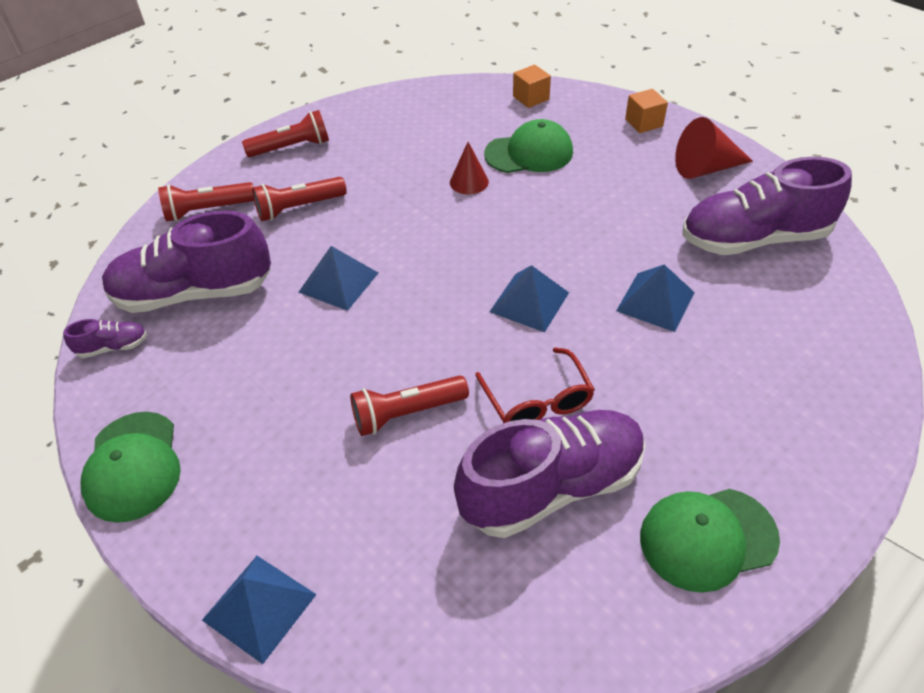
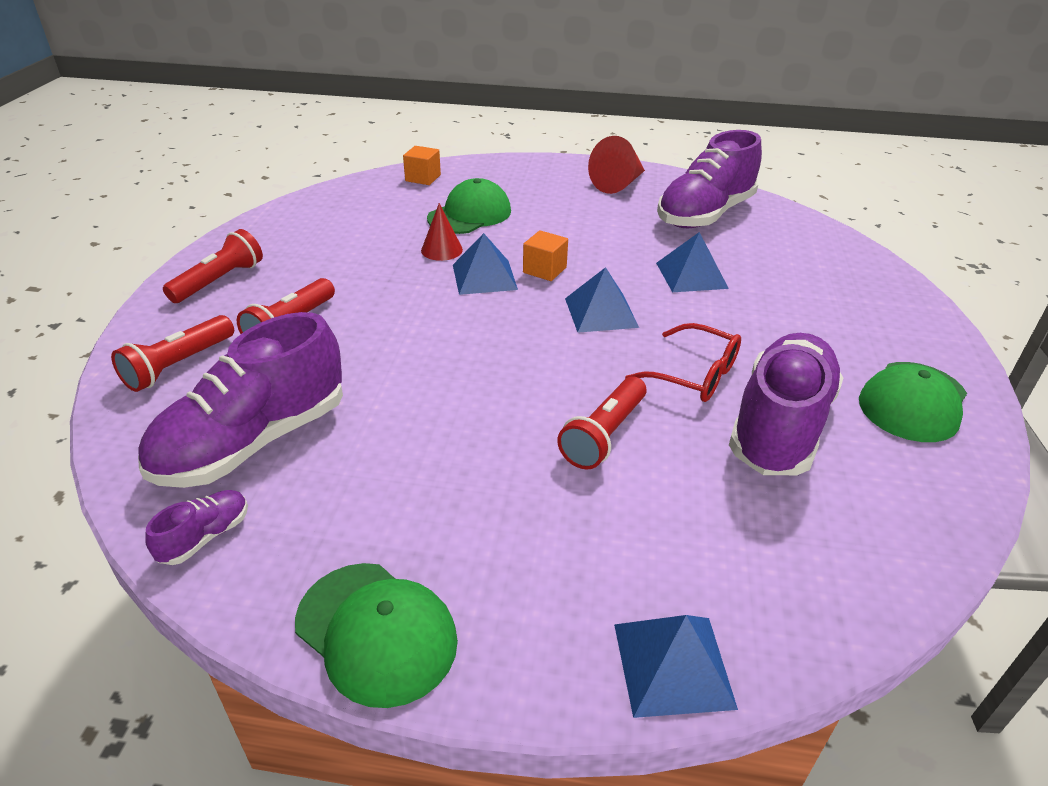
camera: 40 degrees left, 10 degrees down
blue pyramid [298,246,378,311] -> blue pyramid moved to [453,233,518,295]
orange cube [625,89,668,133] -> orange cube moved to [523,230,568,281]

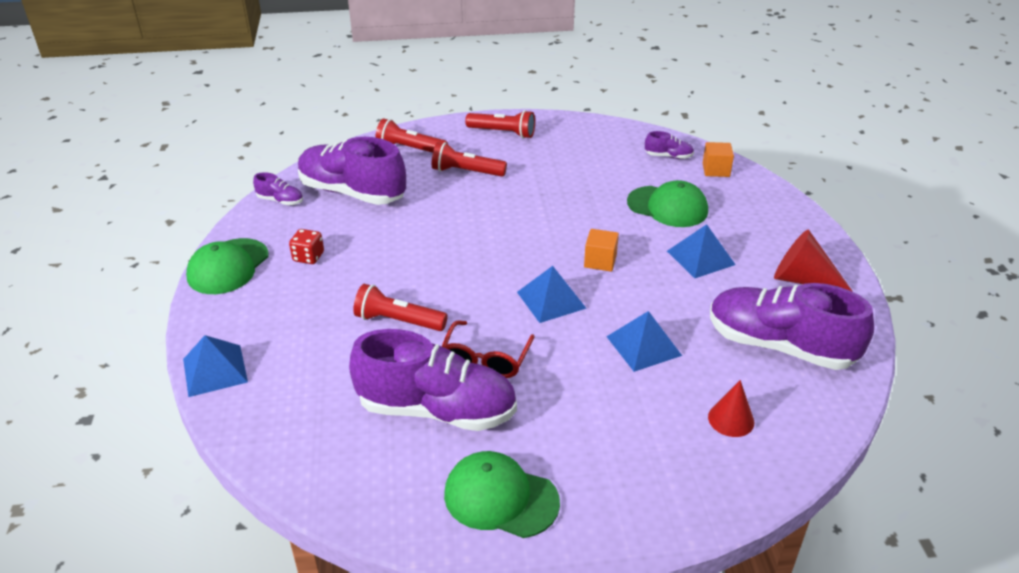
camera: 75 degrees right, 0 degrees up
red cone [421,203,463,261] -> red cone moved to [708,380,754,437]
blue pyramid [453,233,518,295] -> blue pyramid moved to [667,224,736,278]
none -> red dice [289,229,324,264]
none -> purple shoe [645,131,694,159]

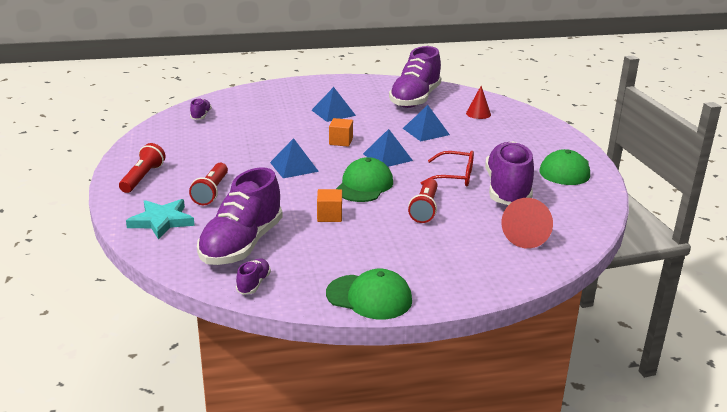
camera: 95 degrees left, 10 degrees down
blue pyramid [183,335,248,397] -> blue pyramid moved to [270,138,319,178]
red dice [289,229,324,264] -> none
red flashlight [375,118,448,153] -> turquoise star [126,199,195,240]
green cap [627,180,708,227] -> green cap moved to [336,157,393,202]
orange cube [703,142,734,177] -> orange cube moved to [317,189,342,222]
red cone [774,230,853,292] -> red cone moved to [501,198,553,248]

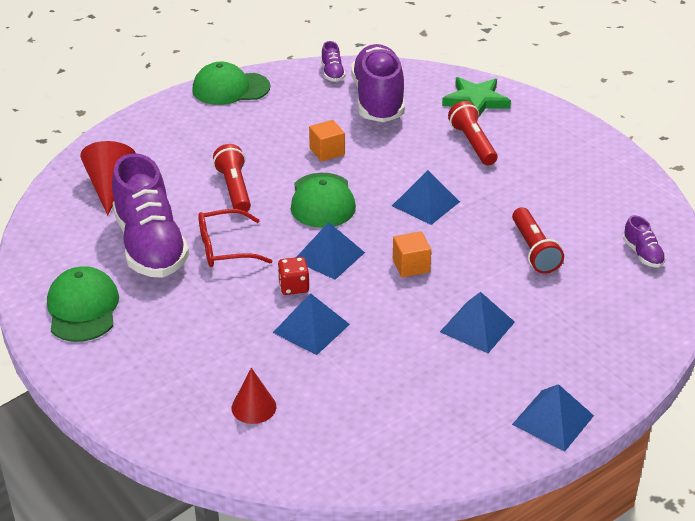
camera: 155 degrees right, 10 degrees up
red flashlight [119,143,166,193] -> red flashlight moved to [512,207,564,274]
turquoise star [126,199,195,240] -> green star [442,77,511,116]
purple shoe [389,46,442,108] -> none
none -> red dice [278,257,309,295]
none -> blue pyramid [512,384,594,452]

